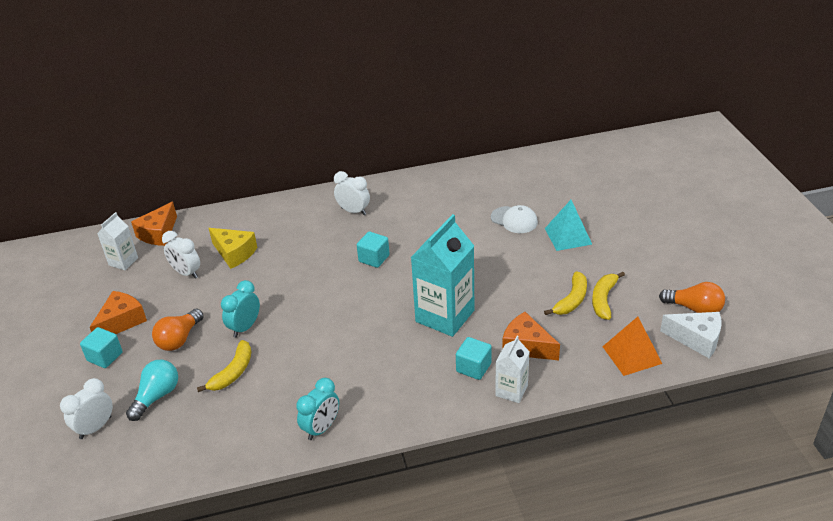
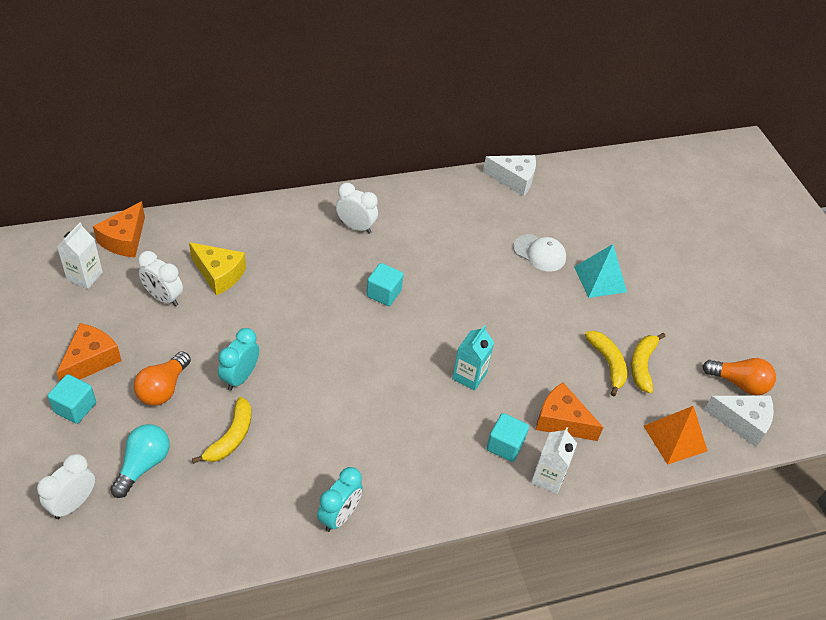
camera: 10 degrees left, 10 degrees up
turquoise carton [411,214,475,337] -> turquoise carton [452,325,494,391], size x0.53
yellow banana [544,271,587,315] -> yellow banana turned 45 degrees counterclockwise [585,331,627,396]
none -> white cheese [483,155,536,196]

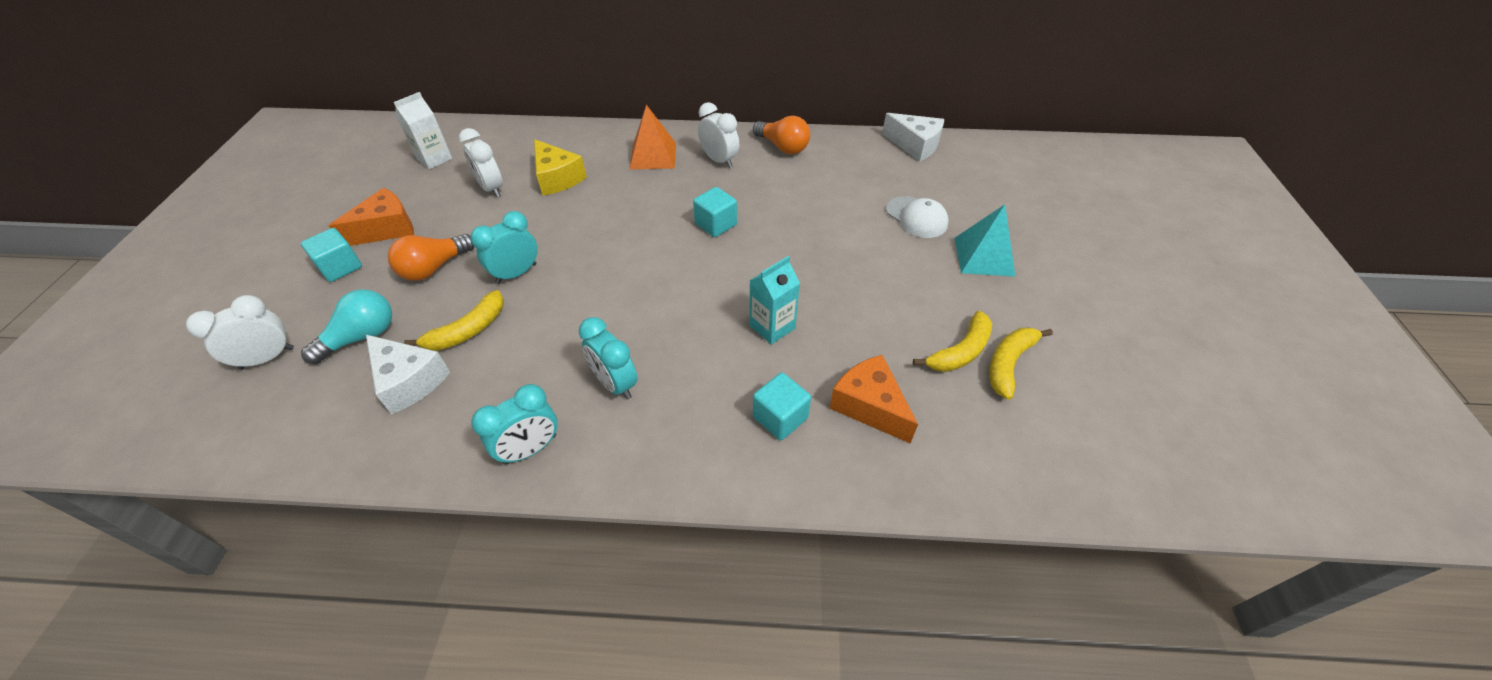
camera: 25 degrees right, 0 degrees up
orange cheese [93,201,145,257] -> none
white carton [531,427,577,494] -> none
yellow banana [585,331,627,396] -> yellow banana turned 45 degrees clockwise [913,311,992,372]
orange pyramid [644,406,707,465] -> orange pyramid moved to [630,105,676,169]
orange light bulb [703,358,776,395] -> orange light bulb moved to [753,116,810,154]
white cheese [704,395,774,447] -> white cheese moved to [366,335,450,414]
none -> turquoise clock [579,317,638,400]

